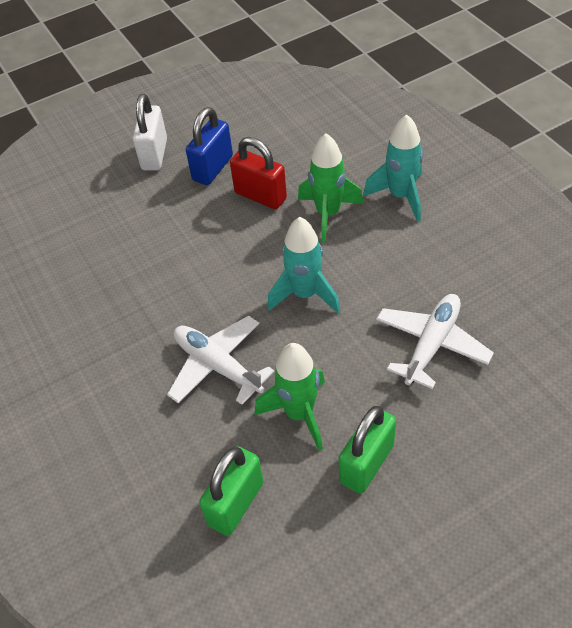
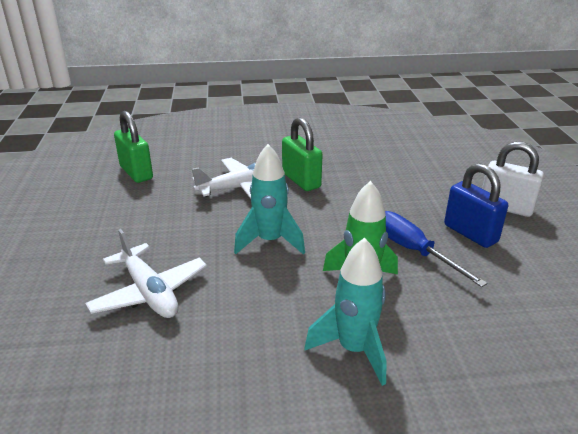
camera: 110 degrees right, 20 degrees down
red padlock [230,137,287,209] -> blue screwdriver [385,211,487,287]
green rocket [255,343,325,451] -> none
green padlock [339,406,396,494] -> green padlock moved to [282,117,323,191]

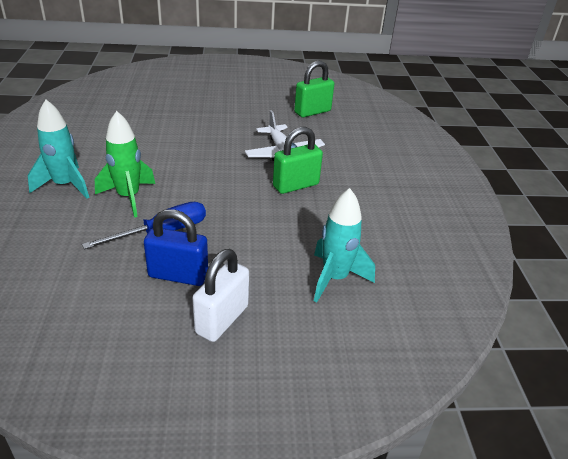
camera: 90 degrees right, 5 degrees up
white plane [85,229,207,318] -> none
turquoise rocket [234,144,305,255] -> turquoise rocket moved to [314,188,375,303]
blue padlock [444,163,508,248] -> blue padlock turned 45 degrees clockwise [144,209,208,286]

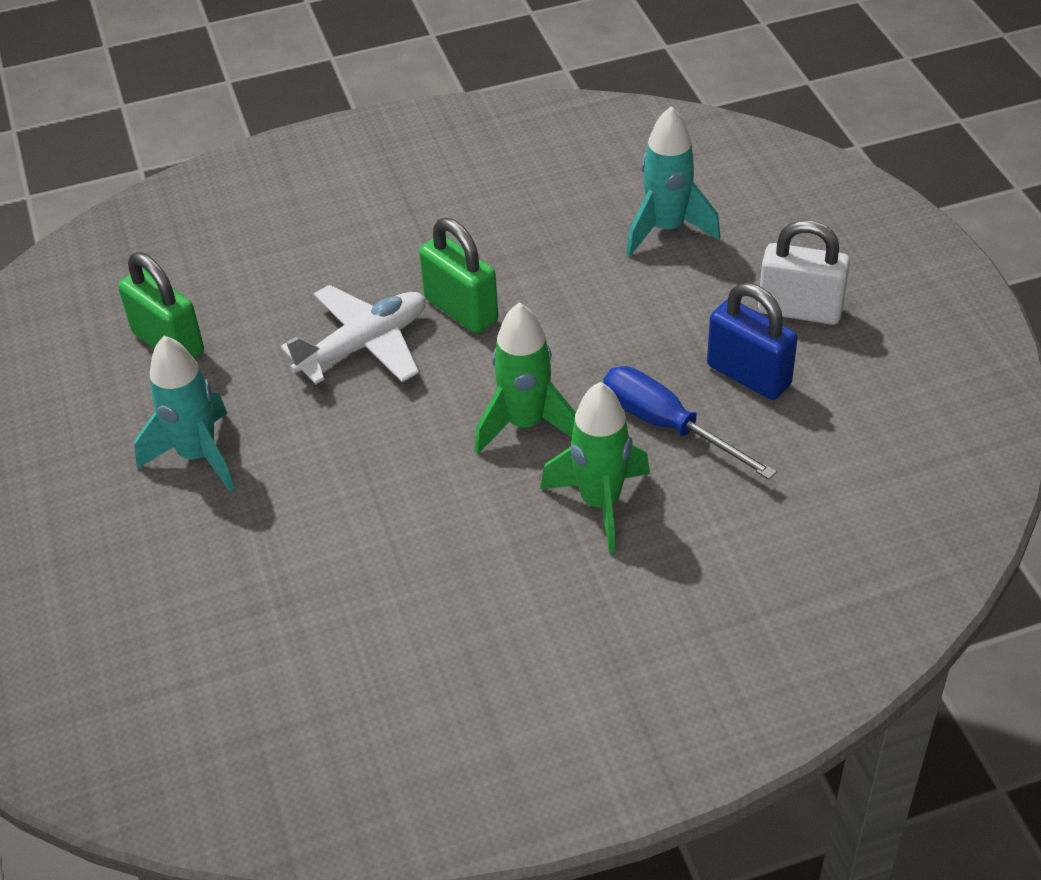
camera: 100 degrees left, 10 degrees up
turquoise rocket [28,100,89,199] -> turquoise rocket moved to [134,336,235,492]
blue padlock [144,209,208,286] -> blue padlock turned 45 degrees counterclockwise [707,283,798,400]
none -> green rocket [475,302,576,454]

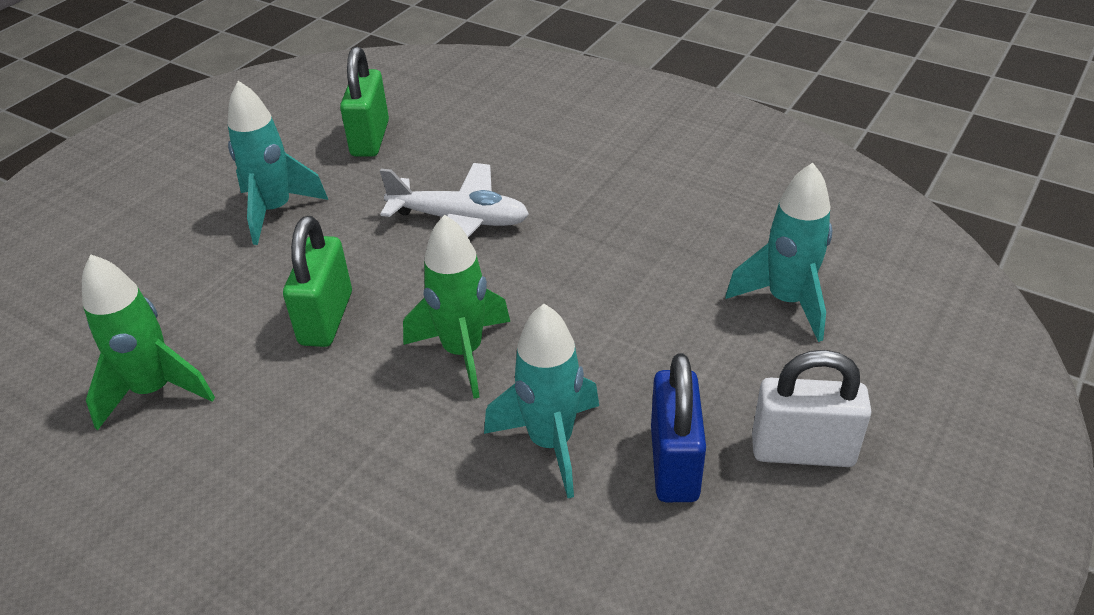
camera: 50 degrees right, 5 degrees down
green padlock [419,218,498,333] -> green padlock moved to [283,216,352,347]
green rocket [540,382,650,553] -> green rocket moved to [82,255,215,430]
blue screwdriver [603,366,777,480] -> turquoise rocket [484,304,599,498]
white padlock [758,220,850,325] -> white padlock turned 60 degrees counterclockwise [752,350,872,467]

